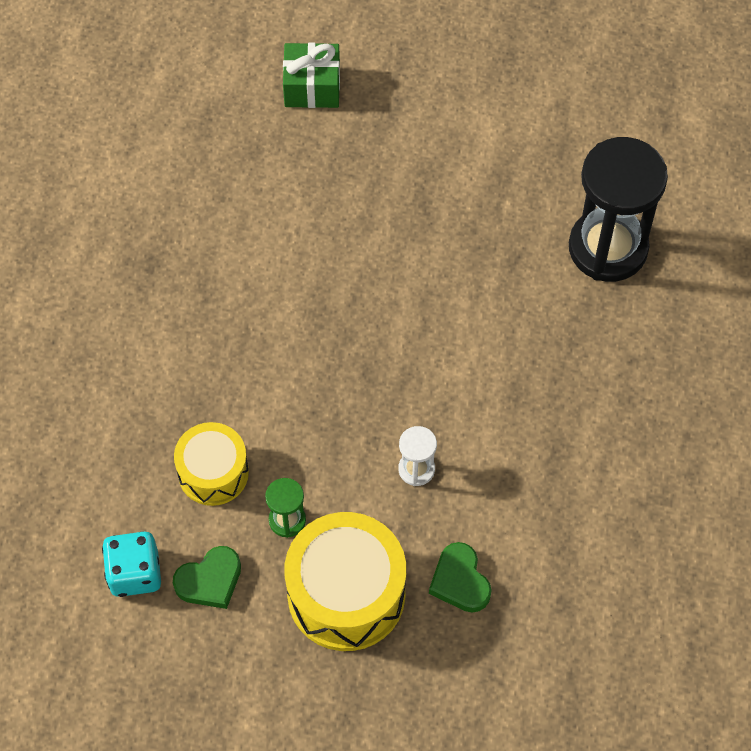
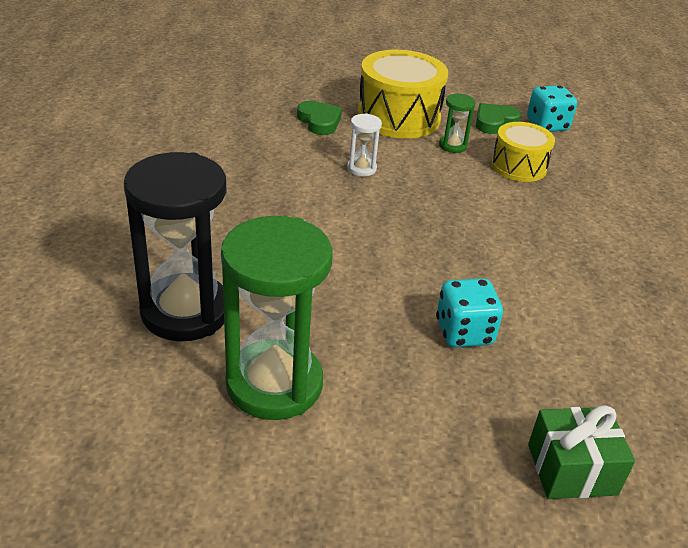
camera: 170 degrees right, 25 degrees down
none -> green hourglass [221,216,332,420]
none -> turquoise dice [436,278,503,347]

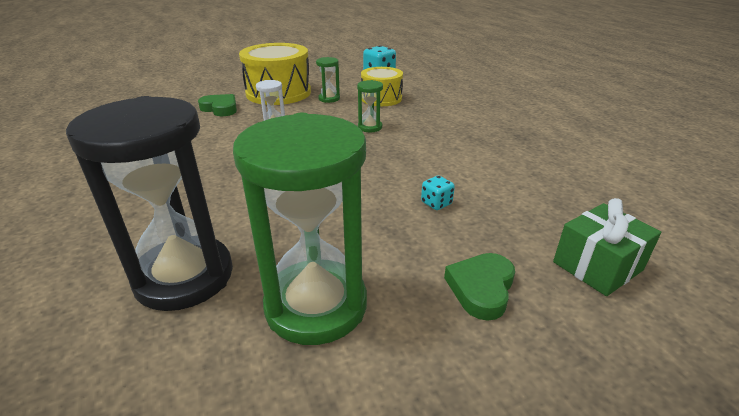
camera: 25 degrees left, 5 degrees down
turquoise dice [436,278,503,347] -> turquoise dice [421,176,455,210], size x0.55
green heart [476,103,521,134] -> green heart moved to [444,253,515,321]
none -> green hourglass [357,80,383,132]

